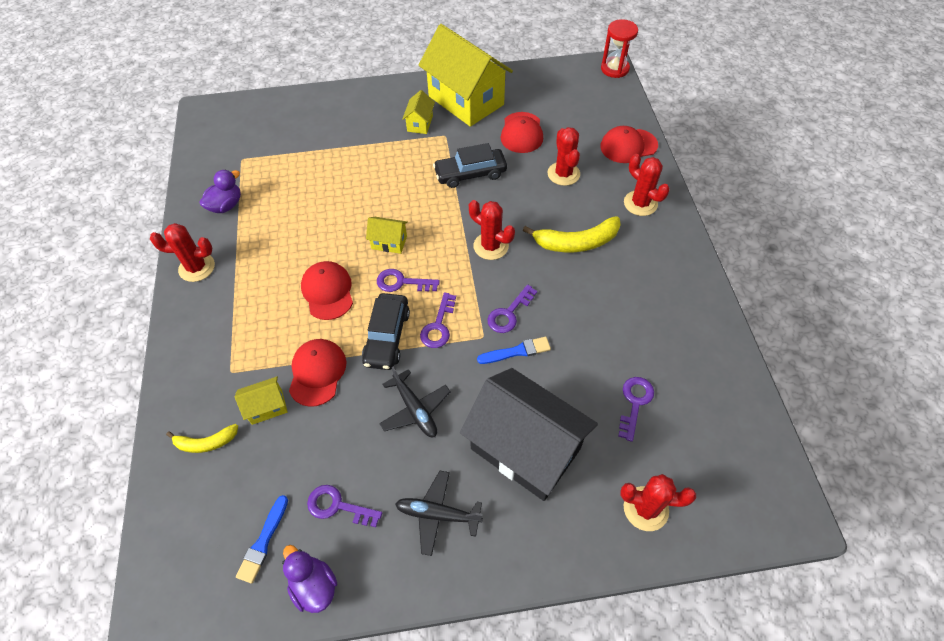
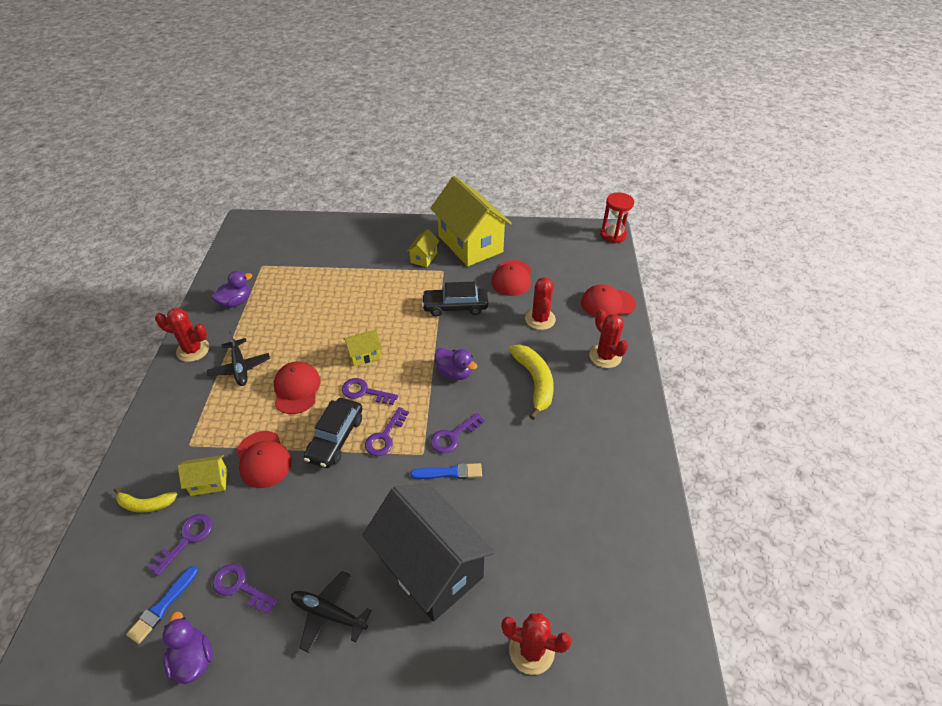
camera: 10 degrees right, 10 degrees down
red cap [289,339,347,407] -> red cap turned 135 degrees clockwise [236,431,292,488]
yellow house [366,217,408,254] -> yellow house turned 45 degrees counterclockwise [344,329,382,366]
black plane [379,367,451,437] -> black plane moved to [207,331,270,386]
red cactus [469,200,515,260] -> purple duck [434,348,477,380]
yellow banana [523,216,621,252] -> yellow banana turned 105 degrees counterclockwise [508,345,554,420]
purple key [618,377,654,442] -> purple key moved to [148,514,213,576]

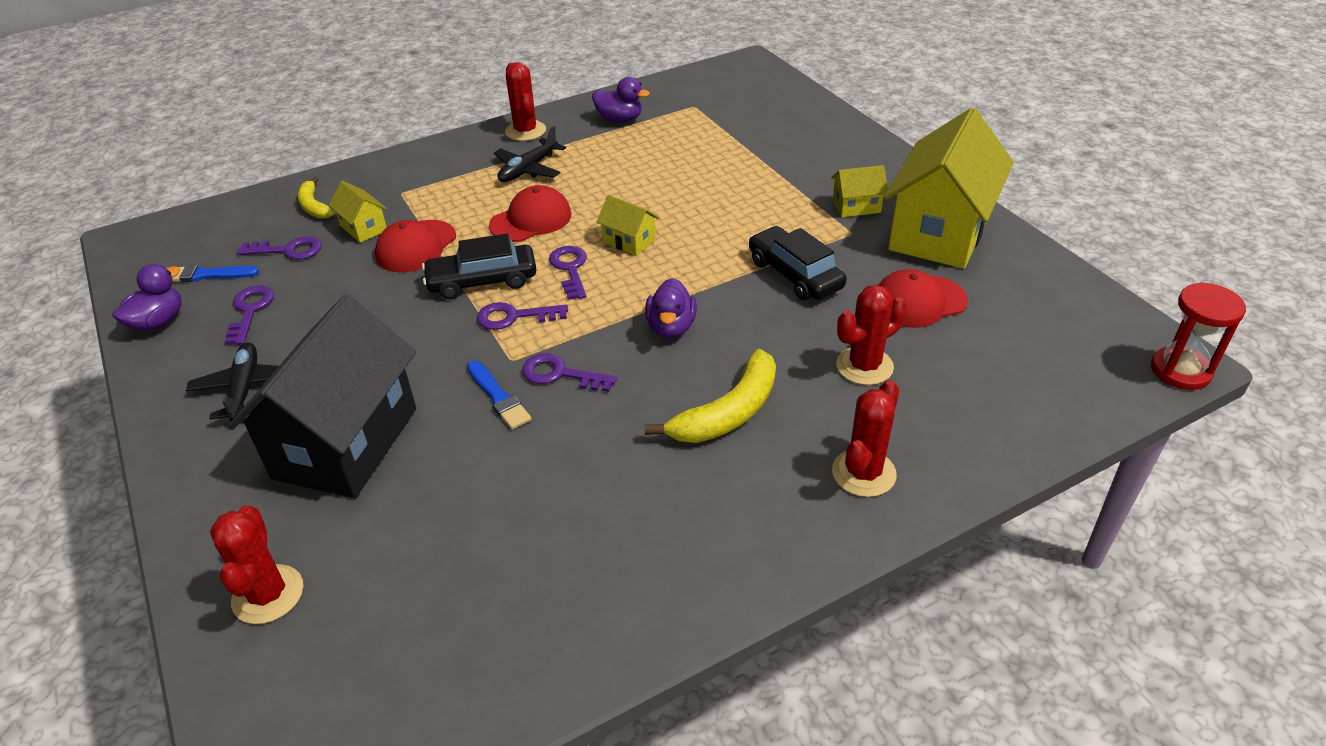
camera: 60 degrees right, 5 degrees down
red cap [581,284,636,317] -> none

